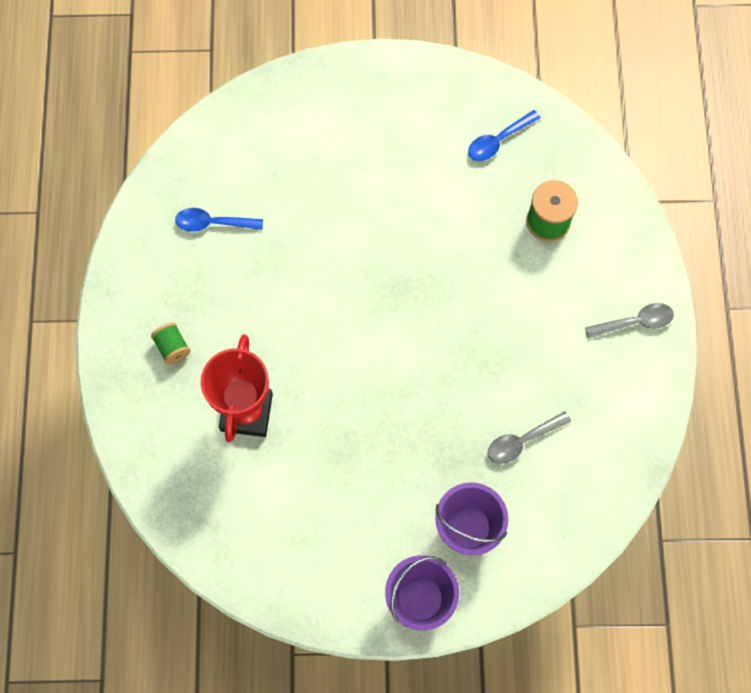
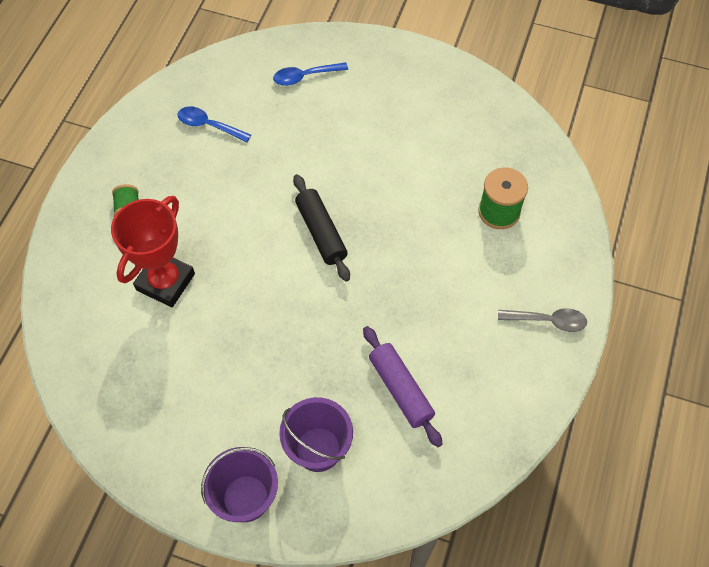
camera: 20 degrees right, 10 degrees down
blue spoon [468,110,541,161] -> blue spoon moved to [273,62,348,86]
grey spoon [488,411,571,464] -> purple rolling pin [363,326,442,447]
none -> black rolling pin [293,174,350,282]

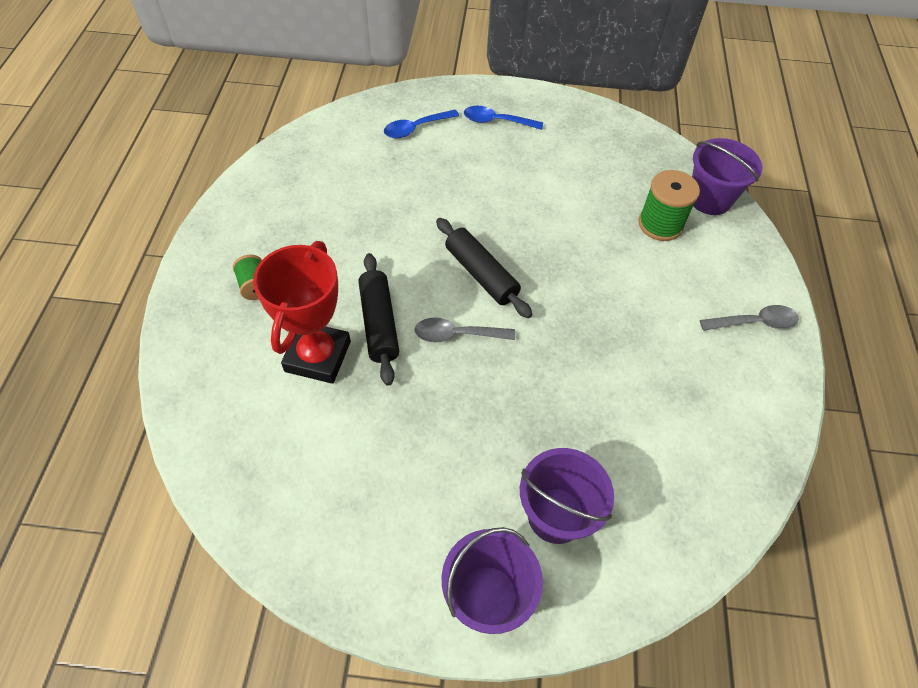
camera: 15 degrees left, 5 degrees down
blue spoon [177,106,251,142] -> blue spoon moved to [464,106,543,130]
purple rolling pin [363,326,442,447] -> none
none -> black rolling pin [358,253,399,386]
none -> grey spoon [414,318,515,343]
none -> purple bucket [692,138,762,215]

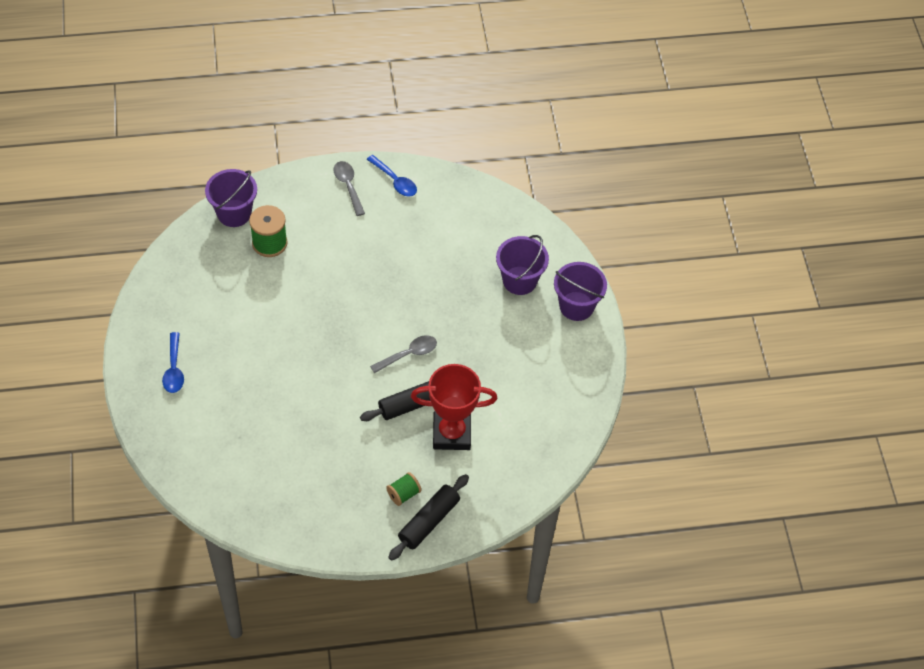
camera: 105 degrees left, 0 degrees up
blue spoon [384,110,459,138] -> blue spoon moved to [367,155,417,197]
grey spoon [414,318,515,343] -> grey spoon turned 105 degrees counterclockwise [370,335,437,373]
black rolling pin [436,218,532,318] -> black rolling pin moved to [388,474,469,561]

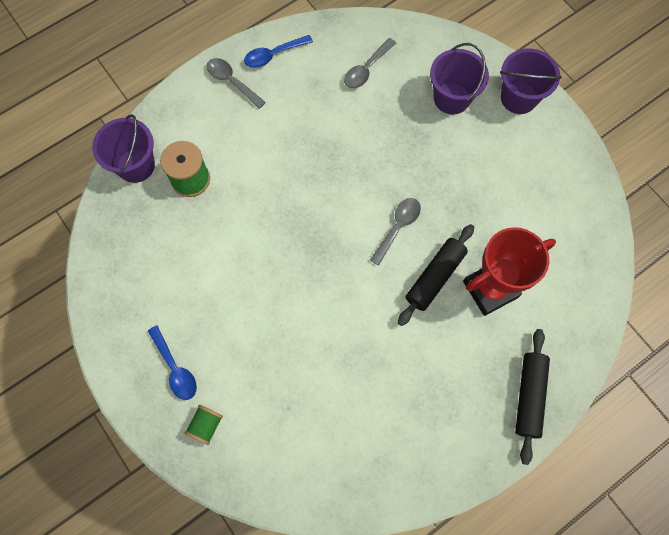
camera: 25 degrees left, 15 degrees up
blue spoon [367,155,417,197] -> blue spoon turned 135 degrees clockwise [244,35,313,68]
green spool [386,472,421,506] -> green spool moved to [185,405,223,445]
none -> grey spoon [344,38,396,89]

